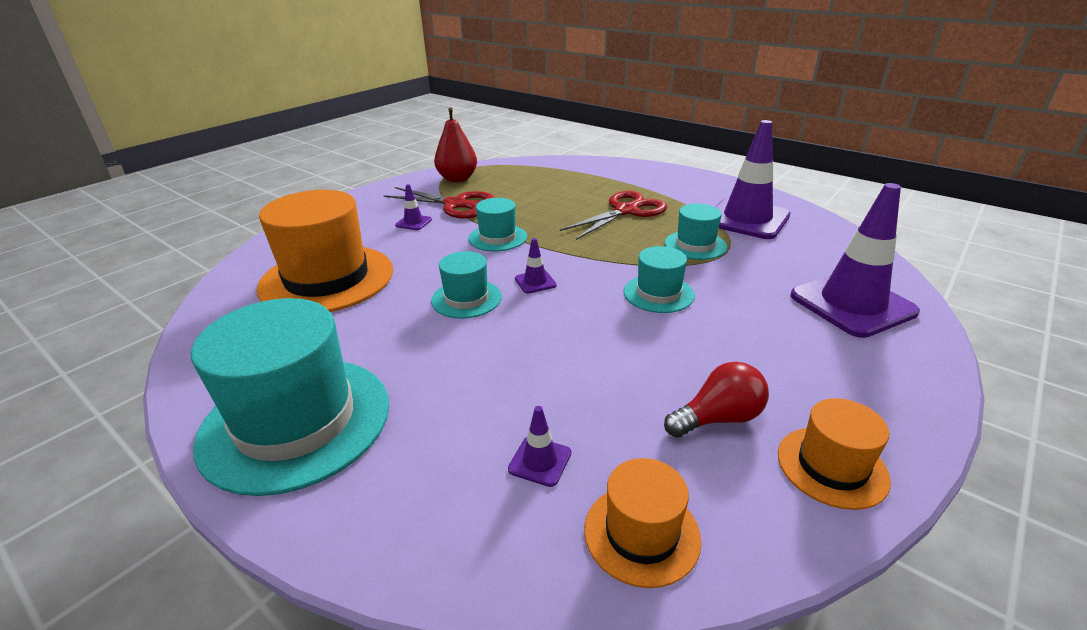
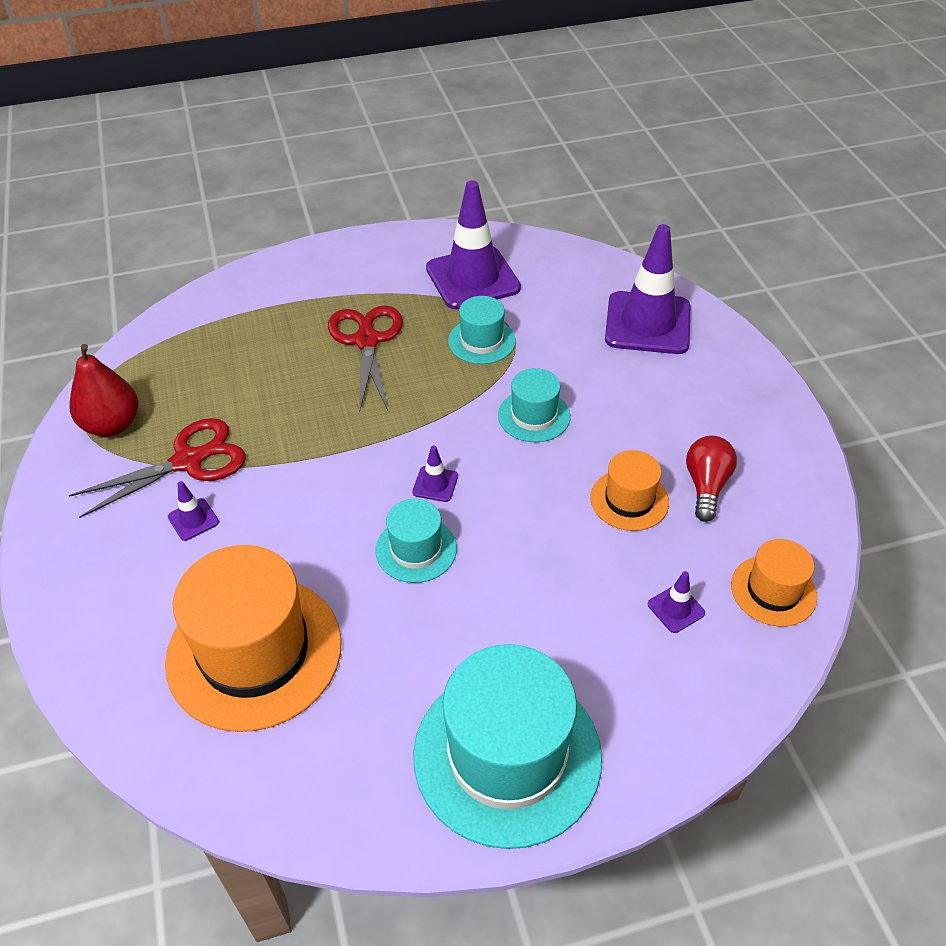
camera: 55 degrees left, 15 degrees up
turquoise hat [468,198,527,251] -> none
orange hat [778,398,891,510] -> orange hat moved to [590,450,669,531]

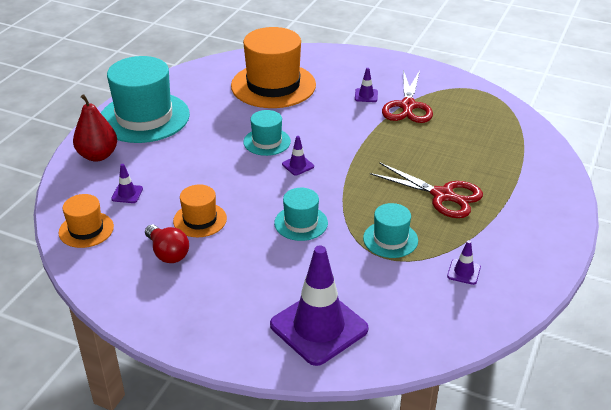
camera: 130 degrees right, 10 degrees down
red pear [69,344,138,437] -> red pear moved to [73,94,117,162]
purple traffic cone [426,180,521,309] -> purple traffic cone [447,240,481,285], size x0.42

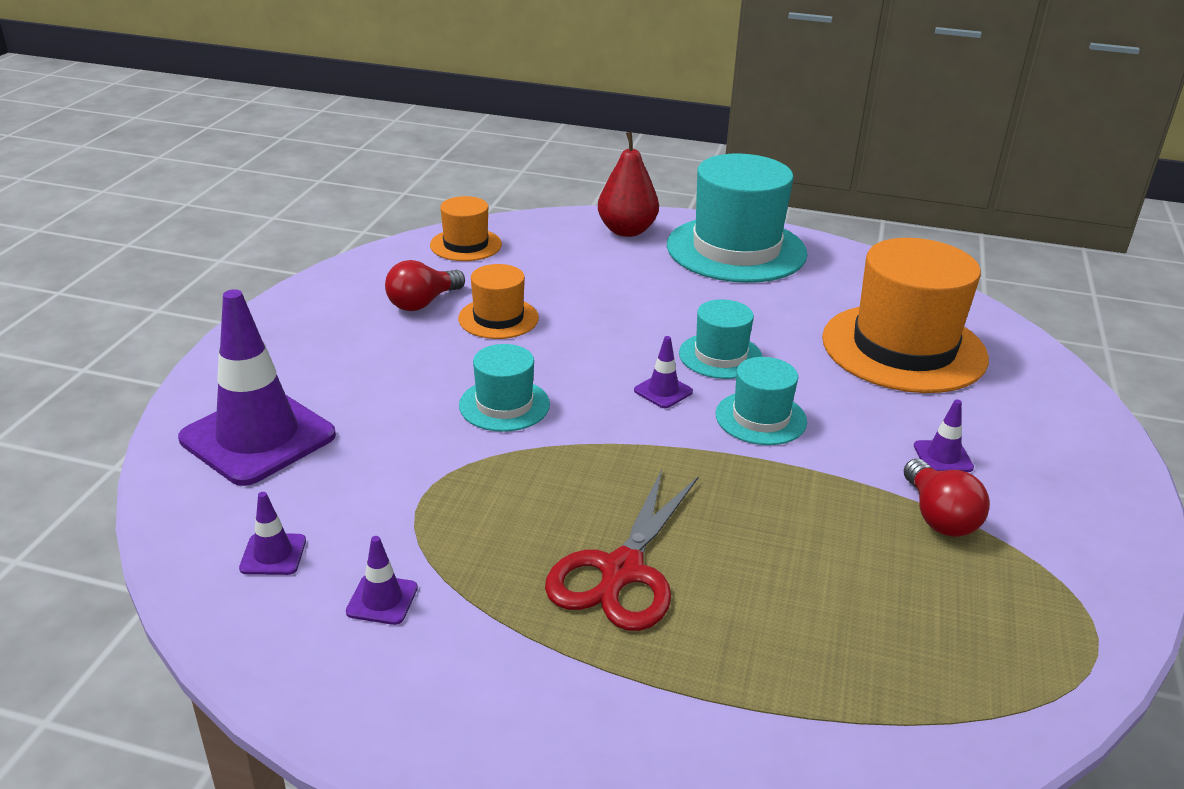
camera: 80 degrees right, 5 degrees down
purple traffic cone [111,164,143,203] -> purple traffic cone moved to [239,492,306,575]
turquoise hat [363,203,418,258] -> turquoise hat moved to [716,357,807,445]
red scissors [382,70,433,123] -> red light bulb [904,459,990,537]

